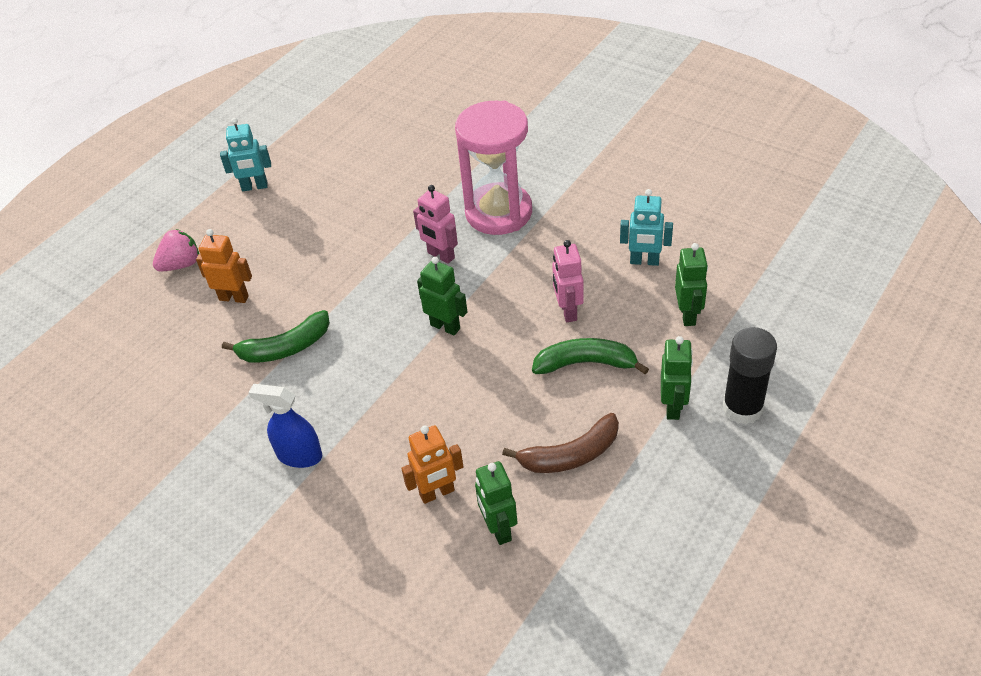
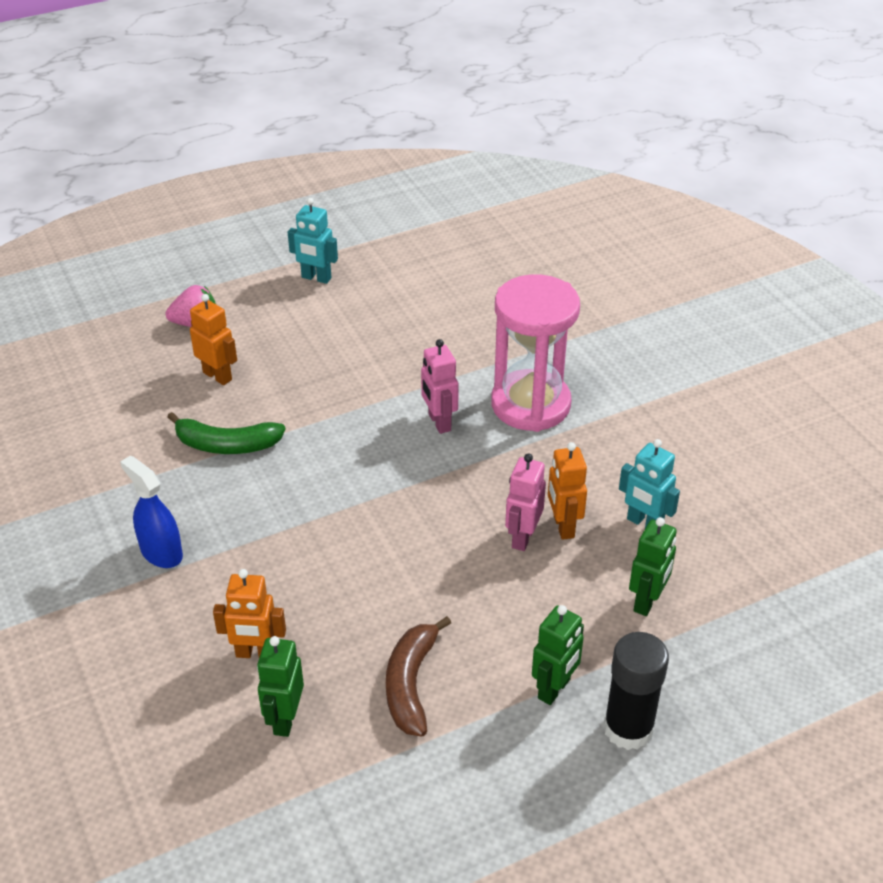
camera: 25 degrees right, 5 degrees down
green robot [417,257,467,336] -> none
brown banana [502,413,619,473] -> brown banana turned 90 degrees clockwise [386,616,451,737]
green banana [532,338,649,374] -> none
none -> orange robot [548,442,587,540]

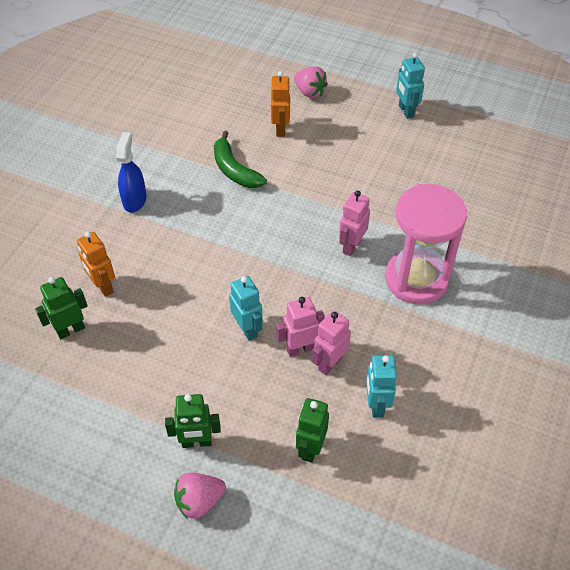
camera: 50 degrees right, 10 degrees up
brown banana [386,616,451,737] -> none
orange robot [548,442,587,540] -> pink robot [312,310,351,375]
black glue stick [603,632,669,750] -> pink strawberry [174,473,226,519]
green robot [629,517,677,616] -> green robot turned 120 degrees clockwise [296,398,329,463]
none -> turquoise robot [229,276,263,341]

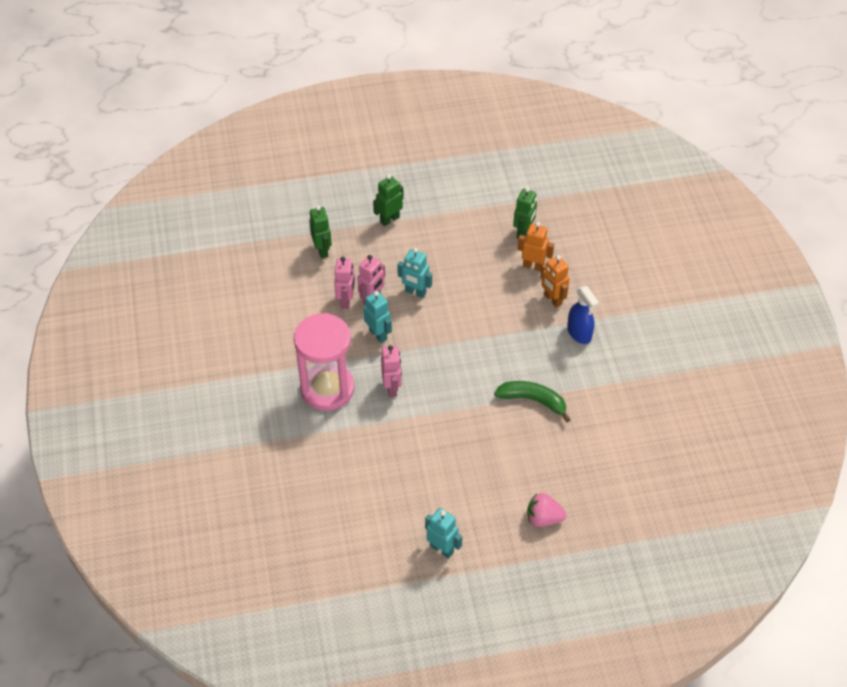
camera: 145 degrees right, 0 degrees up
pink strawberry [174,473,226,519] -> none
orange robot [271,71,291,137] -> orange robot moved to [540,255,570,308]
turquoise robot [366,355,397,418] -> turquoise robot moved to [364,291,392,343]

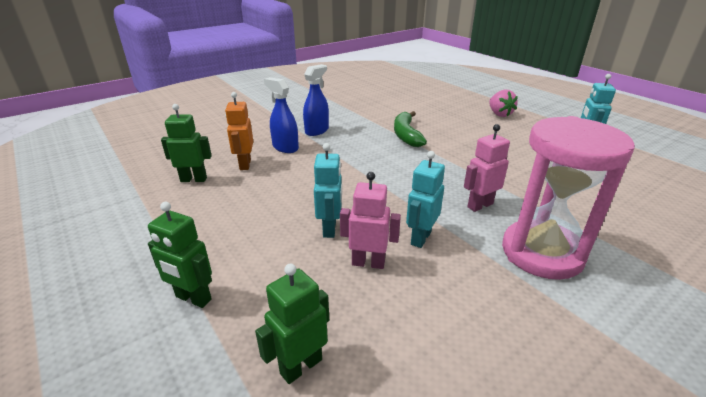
camera: 115 degrees left, 20 degrees down
pink robot [334,257,355,309] -> none
orange robot [540,255,570,308] -> blue spray bottle [264,77,299,153]

